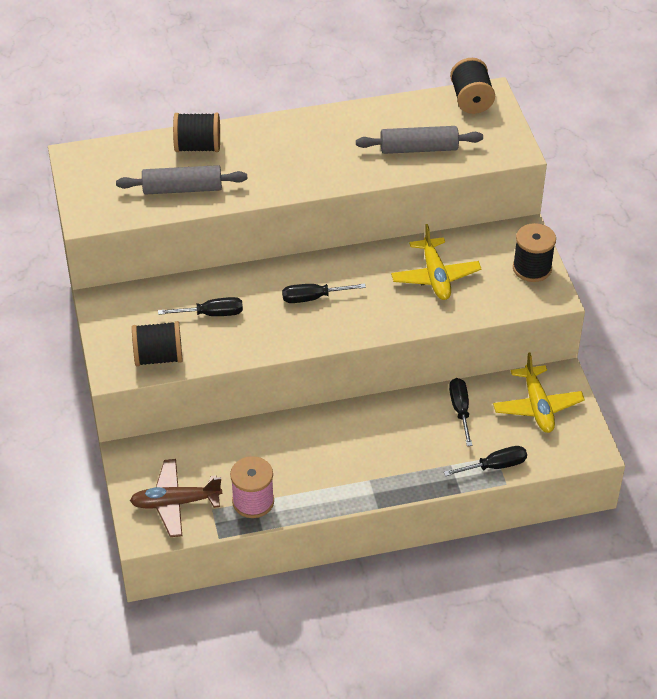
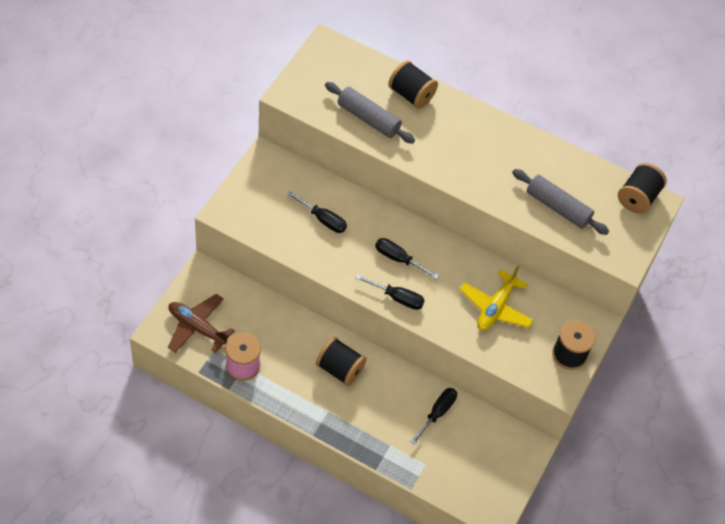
camera: 35 degrees right, 10 degrees up
black spool [132,321,183,366] -> black spool moved to [316,337,367,386]
black screwdriver [444,446,527,476] -> black screwdriver moved to [356,274,425,310]
yellow plane [493,353,585,433] -> none

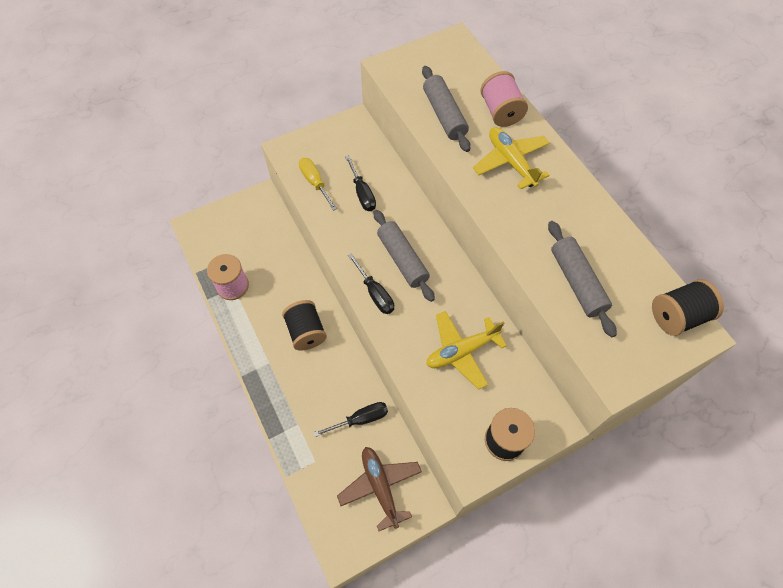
camera: 40 degrees right, 5 degrees up
brown plane [168,294,235,353] -> brown plane moved to [337,447,422,531]
black screwdriver [375,238,439,279] -> grey rolling pin [374,210,435,302]
black spool [388,60,438,109] -> pink spool [480,71,528,127]
none -> yellow screwdriver [299,158,337,211]
none -> yellow plane [473,127,550,189]

